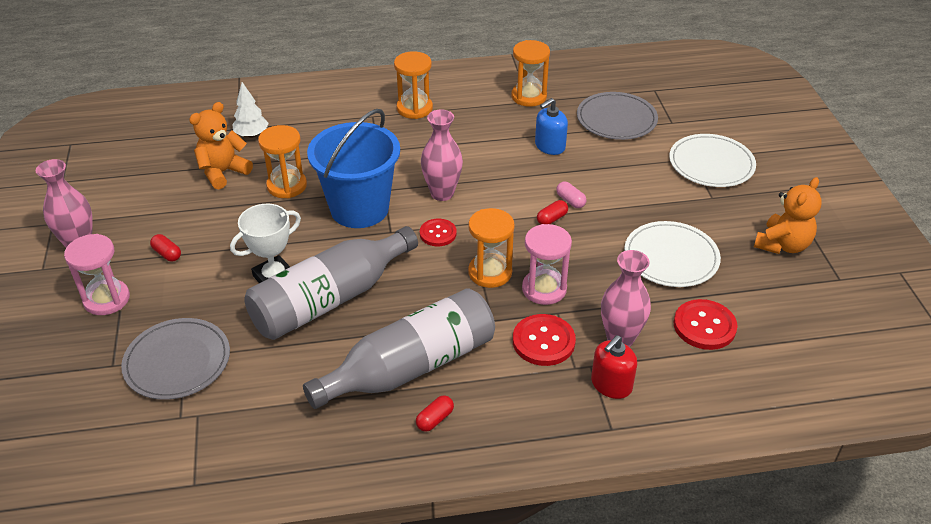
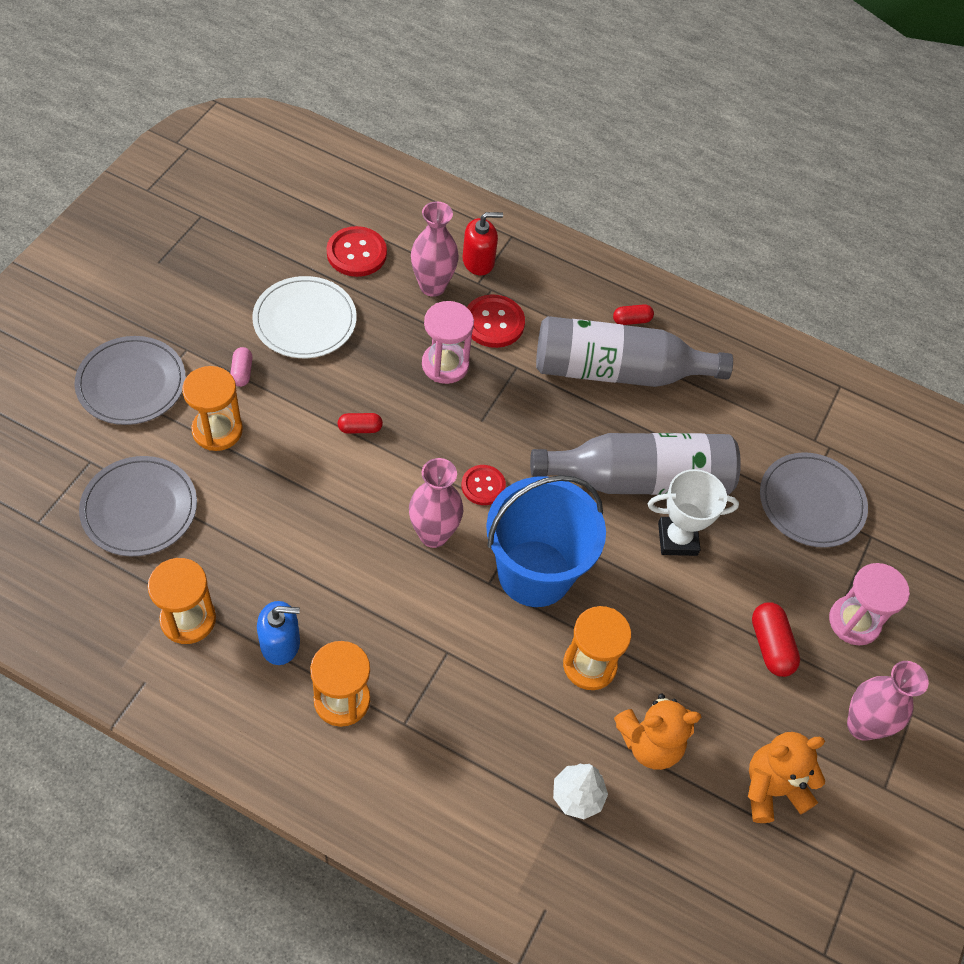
camera: 150 degrees left, 15 degrees up
red capsule [150,234,181,262] -> red capsule [752,602,800,677], size x1.60
orange hourglass [468,208,515,288] -> orange hourglass moved to [182,366,243,451]
blue soap dispenser [535,98,568,155] -> blue soap dispenser moved to [257,601,300,665]
pink capsule [556,182,586,208] -> pink capsule moved to [230,347,253,387]
white plate [669,134,756,187] -> grey plate [74,336,186,425]
orange teddy bear [754,177,822,254] -> orange teddy bear moved to [748,732,825,823]

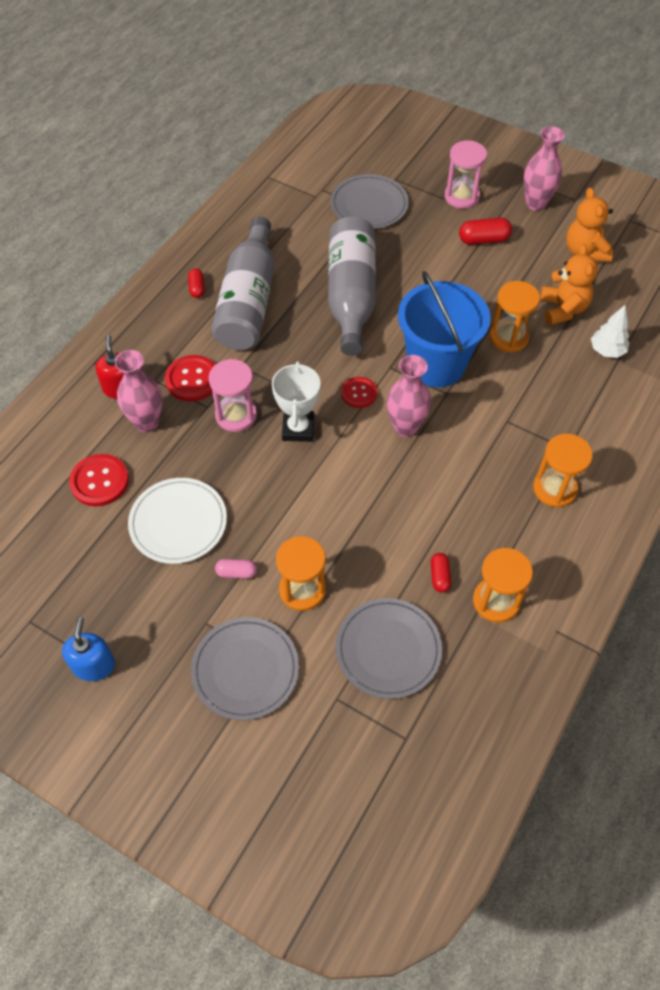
camera: 80 degrees left, 0 degrees up
blue soap dispenser [257,601,300,665] -> blue soap dispenser moved to [62,617,115,681]
red capsule [338,413,383,434] -> red capsule moved to [431,553,451,593]
white trophy [648,469,739,556] -> white trophy moved to [272,361,321,442]

